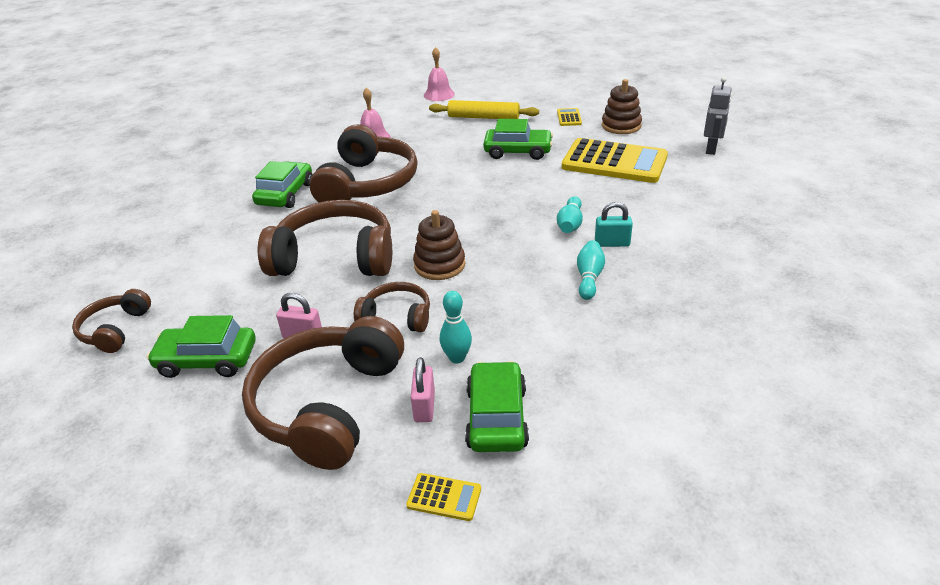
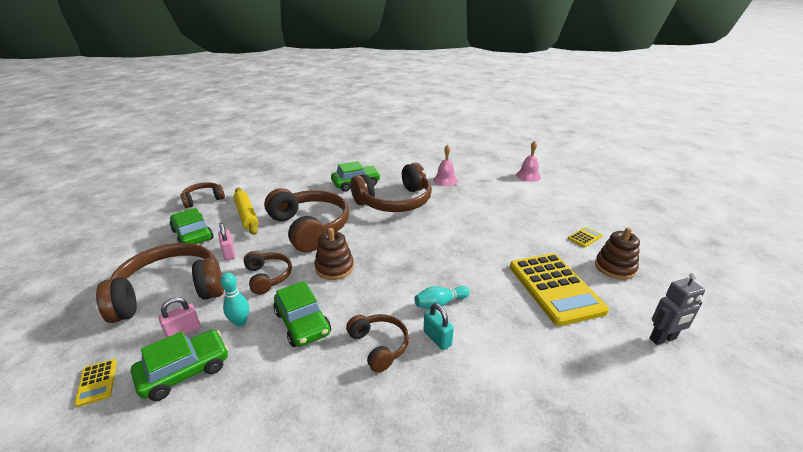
camera: 50 degrees right, 5 degrees down
yellow rolling pin [429,100,539,119] -> yellow rolling pin moved to [233,188,259,235]
green car [483,119,553,160] -> green car moved to [273,281,331,347]
turquoise bowling pin [577,240,605,300] -> brown headphones [346,314,409,373]

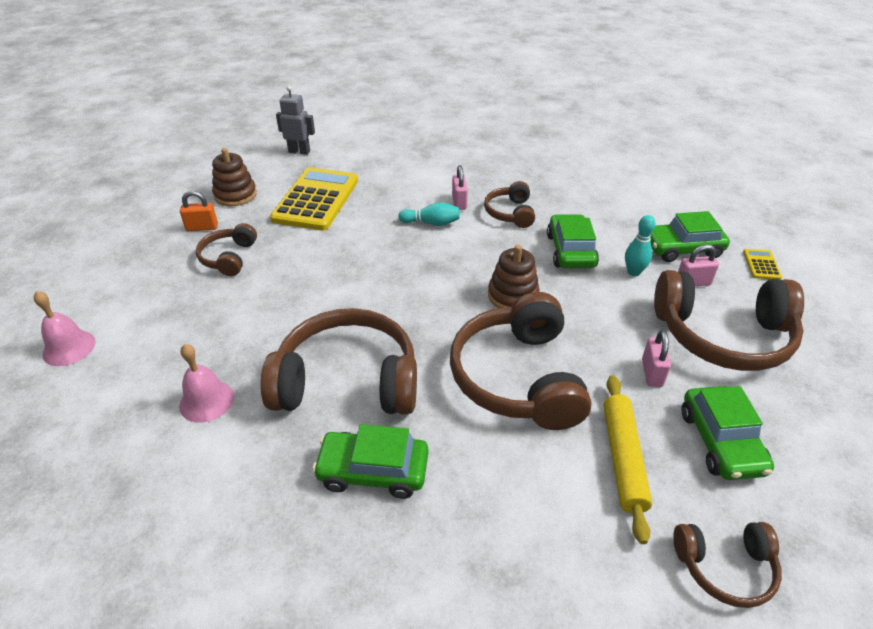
camera: 150 degrees left, 10 degrees up
brown headphones [244,251,292,295] -> brown headphones moved to [196,223,257,276]
turquoise padlock [424,303,454,350] -> pink padlock [452,165,468,210]
yellow calculator [568,227,603,248] -> orange padlock [180,191,218,231]

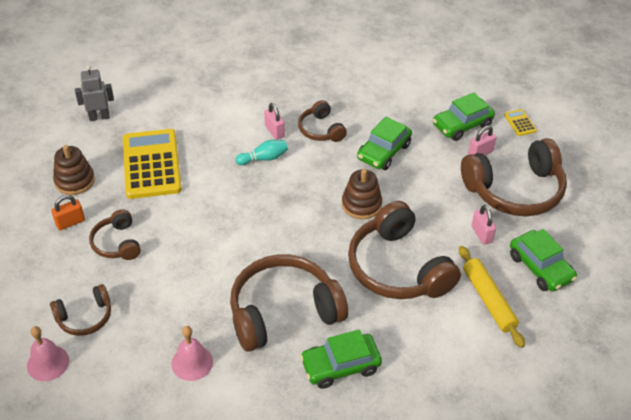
camera: 25 degrees left, 5 degrees up
green car [547,214,599,268] -> green car turned 120 degrees counterclockwise [357,117,412,170]
turquoise bowling pin [625,215,655,276] -> none
brown headphones [673,522,782,608] -> brown headphones moved to [50,284,111,336]

